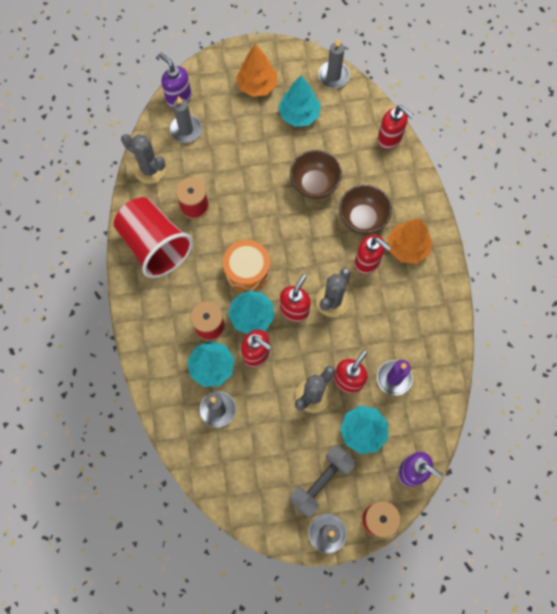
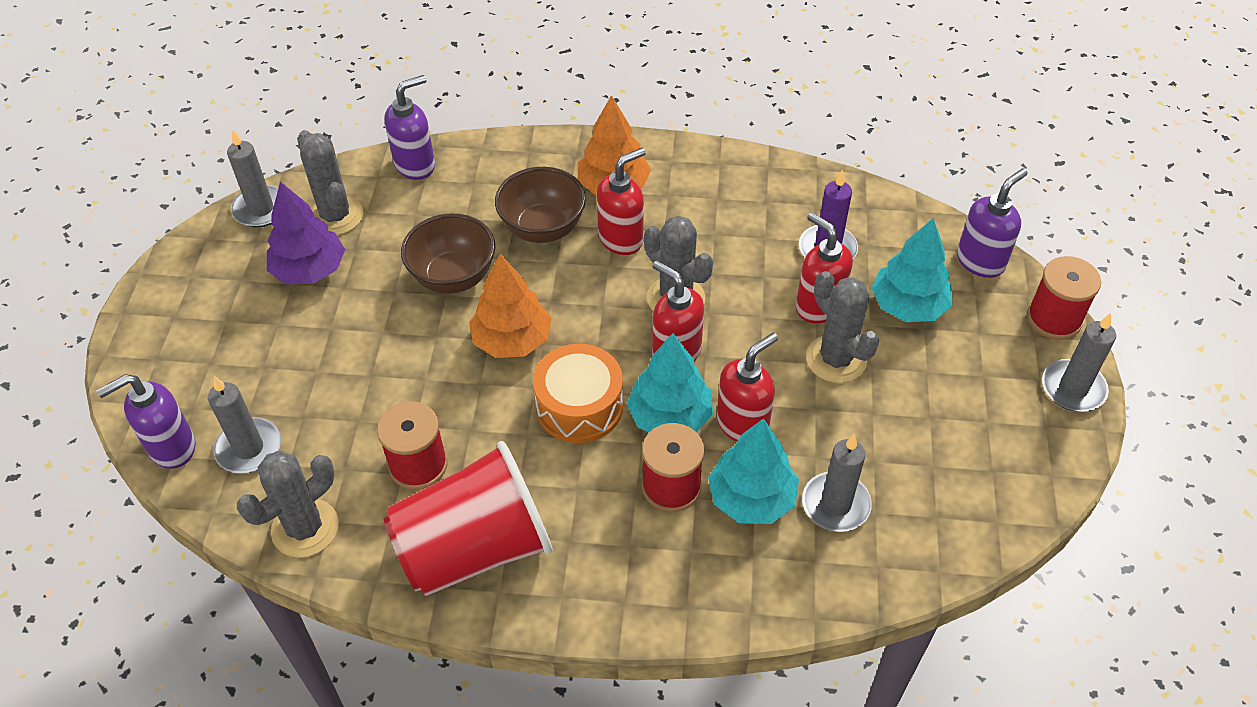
camera: 75 degrees left, 20 degrees down
orange tree [236,44,277,97] -> orange tree moved to [469,253,552,358]
turquoise tree [278,75,320,127] -> purple tree [267,181,345,284]
grey dumbbell [289,445,356,517] -> none
red soap dispenser [378,105,414,149] -> purple soap dispenser [385,75,435,180]
none -> grey cactus [297,130,363,235]

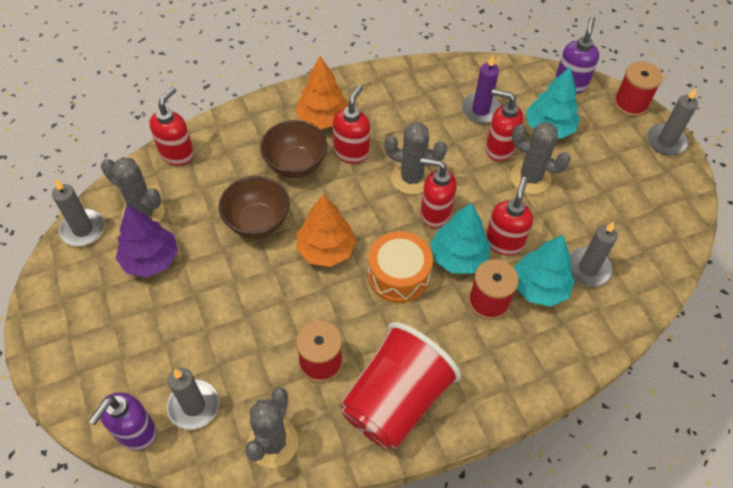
camera: 30 degrees left, 5 degrees up
purple soap dispenser [385,75,435,180] -> red soap dispenser [149,87,194,166]

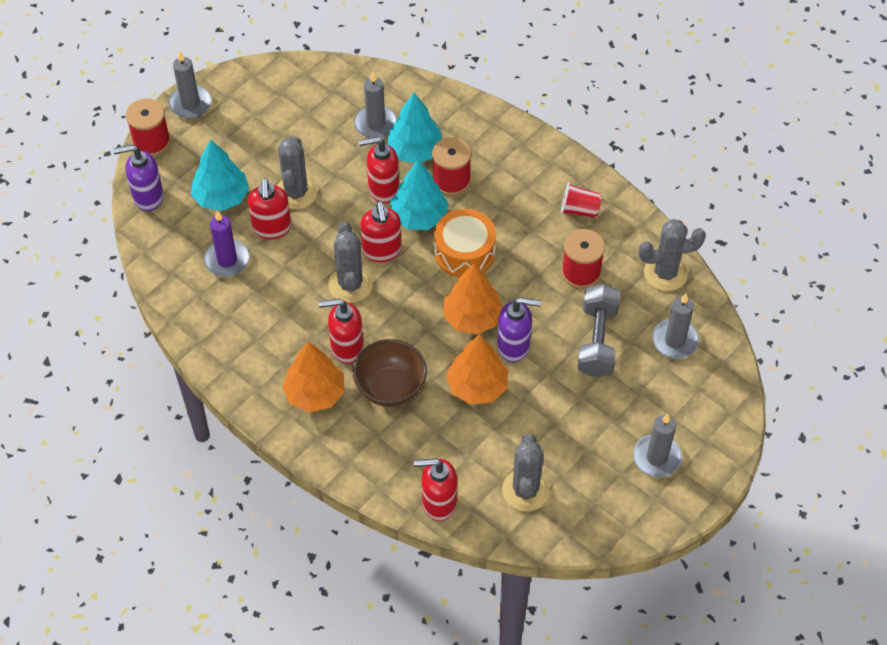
camera: 115 degrees left, 0 degrees up
grey candle [52,179,105,246] -> grey candle moved to [633,414,682,477]
purple soap dispenser [88,392,157,450] -> purple soap dispenser moved to [497,297,541,362]
purple tree [116,205,178,277] -> none
brown bowl [218,176,290,239] -> orange tree [446,334,508,405]
red cup [340,322,461,449] -> red cup [561,183,602,218], size x0.42
none -> grey dumbbell [577,284,620,377]

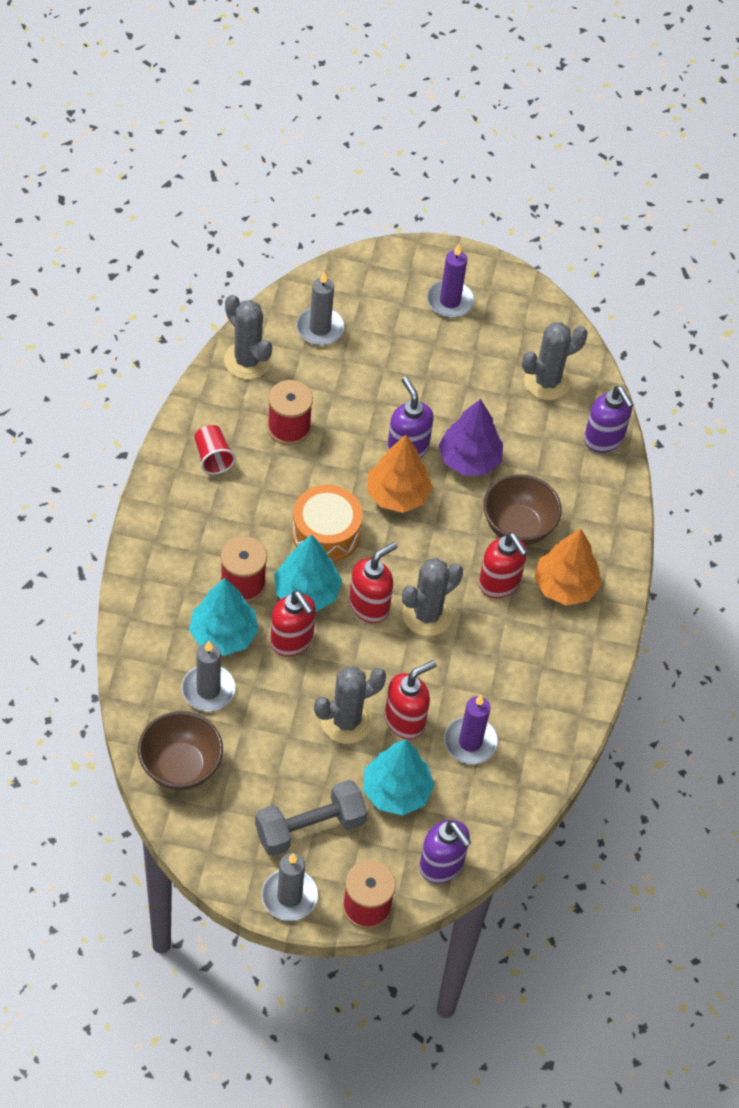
camera: 125 degrees left, 0 degrees up
red soap dispenser [414,458,457,521] -> purple soap dispenser [584,386,634,453]
orange tree [446,334,508,405] -> purple tree [438,399,503,476]
grey dumbbell [577,284,620,377] -> grey dumbbell moved to [255,780,367,856]
grey candle [633,414,682,477] -> purple candle [427,244,474,318]
none -> brown bowl [138,711,223,790]

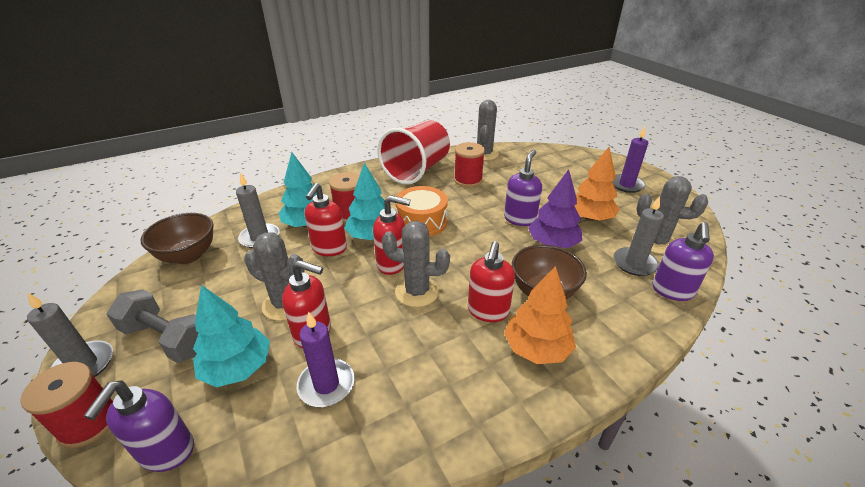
camera: 55 degrees right, 20 degrees down
red cup [194,425,236,474] -> red cup [377,120,450,185], size x2.37
grey candle [296,272,344,345] -> grey candle moved to [614,196,664,276]
orange tree [367,435,433,513] -> orange tree moved to [574,147,619,221]

